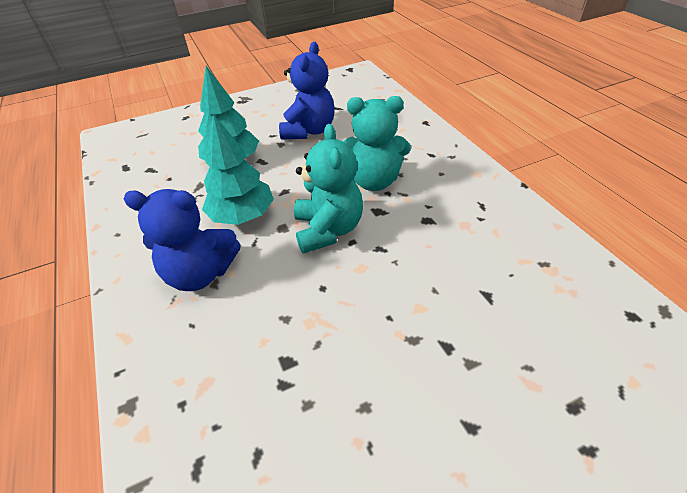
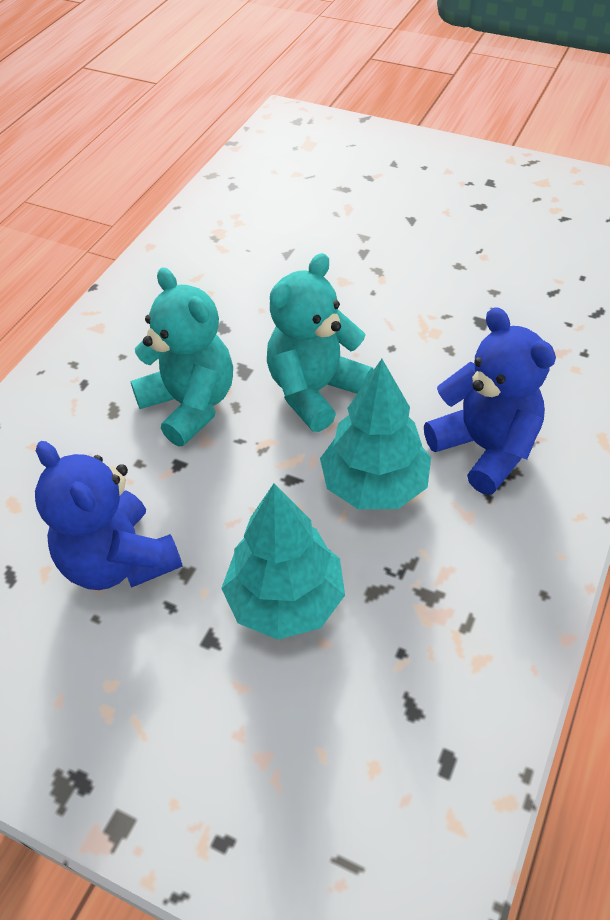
camera: 130 degrees left, 5 degrees up
blue teddy bear [279,42,335,140] -> blue teddy bear turned 105 degrees counterclockwise [35,441,183,590]

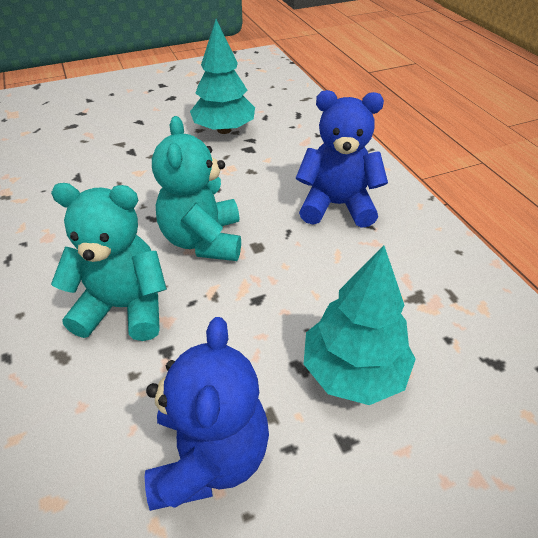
camera: 50 degrees left, 5 degrees down
blue teddy bear [35,441,183,590] -> blue teddy bear turned 90 degrees counterclockwise [145,317,269,511]
turquoise tree [320,359,431,509] -> turquoise tree moved to [190,19,255,134]

